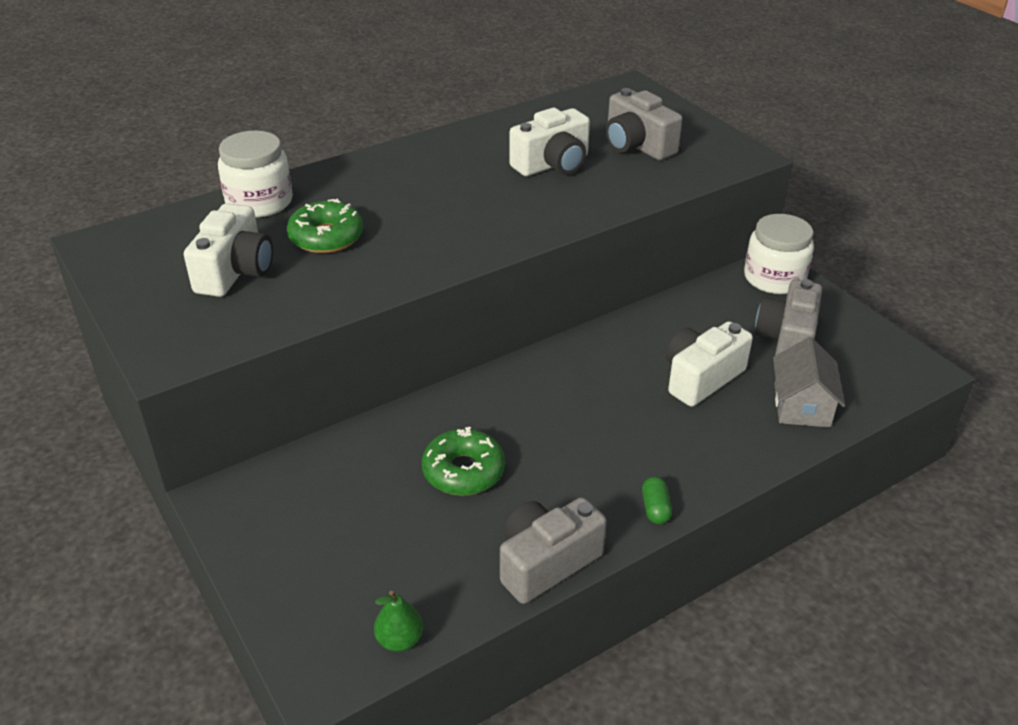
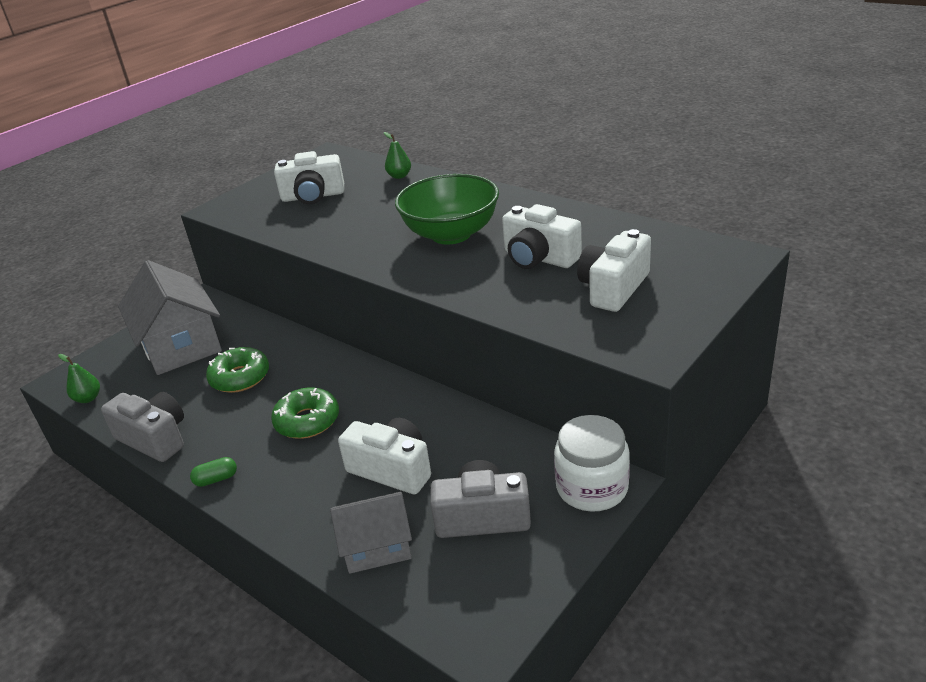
camera: 75 degrees right, 5 degrees down
white jar [218,131,293,218] -> green pear [384,132,411,179]
green donut [287,199,363,253] -> green donut moved to [271,387,339,439]
grey camera [606,88,683,160] -> white camera [577,229,651,312]
none -> grey house [118,260,222,375]
none -> green bowl [395,174,499,244]

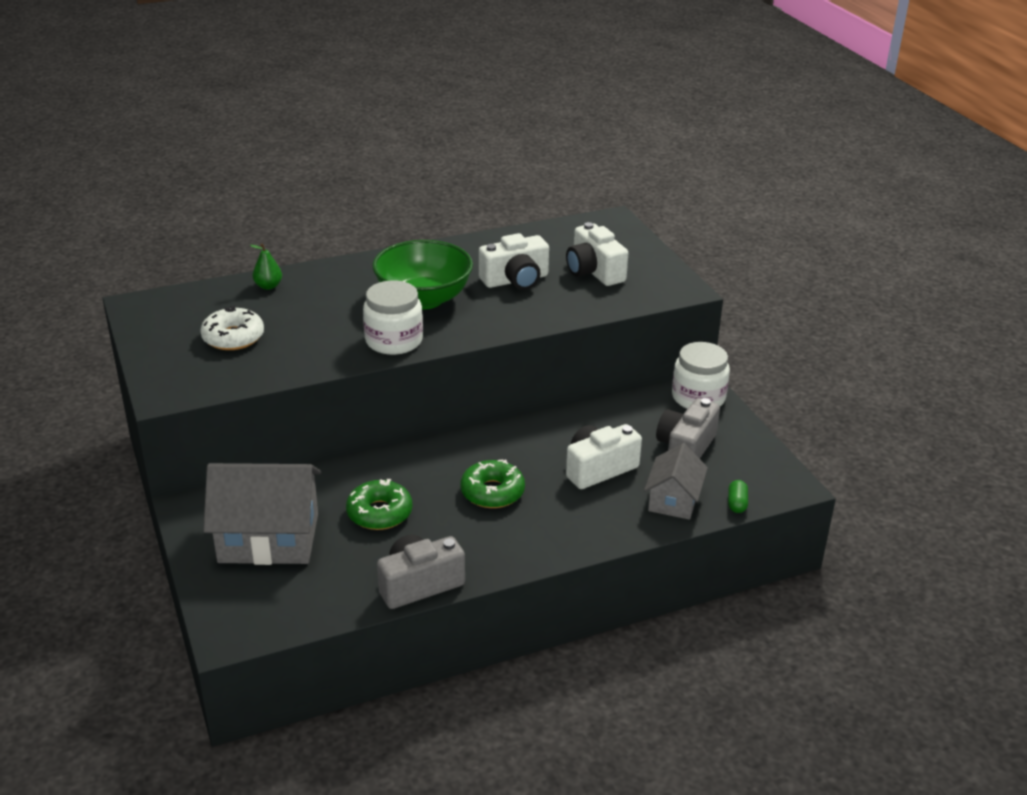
camera: 65 degrees left, 0 degrees up
green pear [58,354,100,403] -> none
green capsule [190,457,237,487] -> green capsule moved to [728,480,748,513]
white camera [274,151,344,204] -> white donut [200,306,264,350]
none -> white jar [363,280,423,355]

